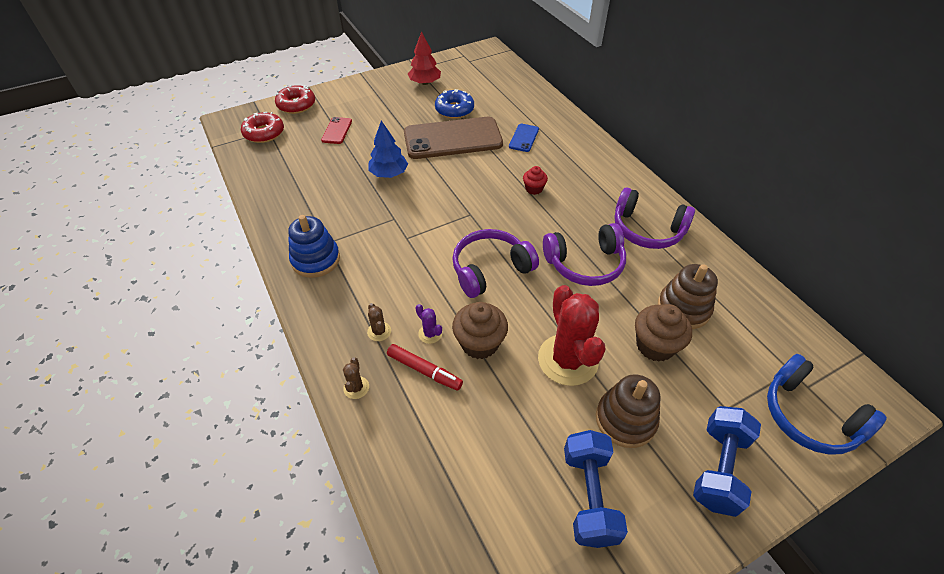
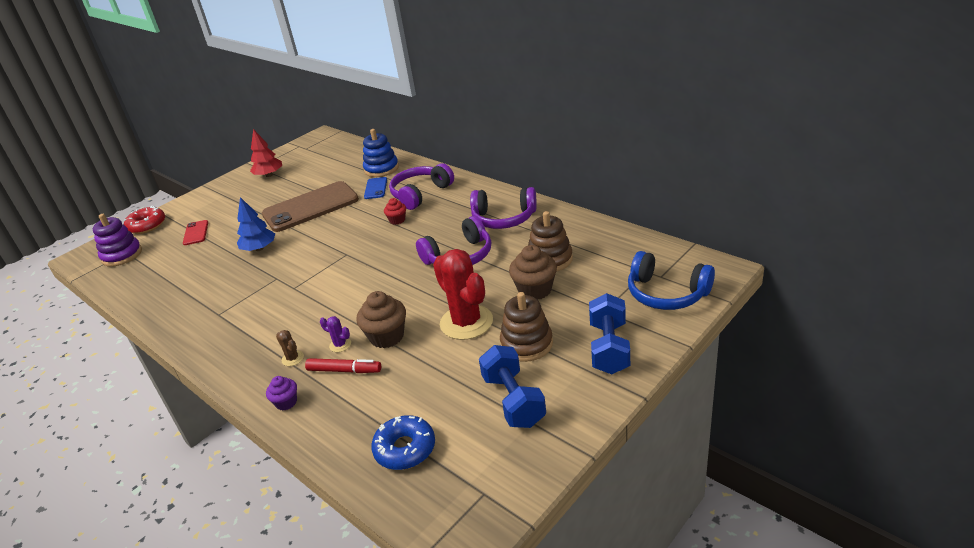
camera: 15 degrees left, 15 degrees down
red donut [241,112,284,143] -> purple stacking toy [93,214,142,267]
blue stacking toy [288,215,340,278] -> blue stacking toy moved to [363,129,399,177]
brown cactus [343,357,369,399] -> purple cupcake [266,376,297,411]
blue donut [435,89,474,119] -> blue donut moved to [371,415,435,470]
purple headphones [452,229,539,298] -> purple headphones moved to [389,163,454,210]

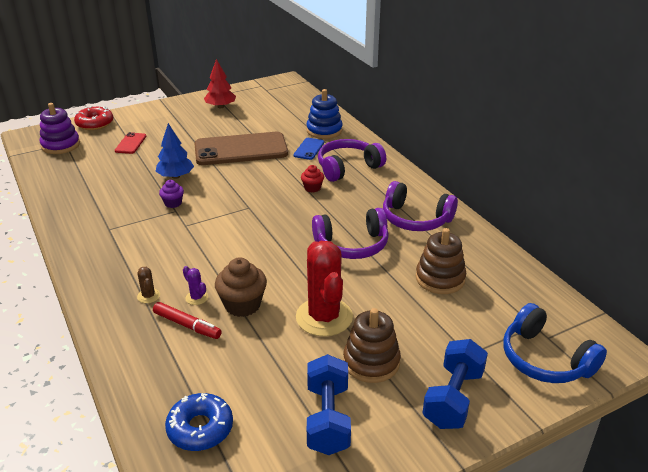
camera: 15 degrees right, 0 degrees up
purple cupcake [266,376,297,411] -> purple cupcake moved to [159,180,184,208]
brown cupcake [509,245,557,300] -> none

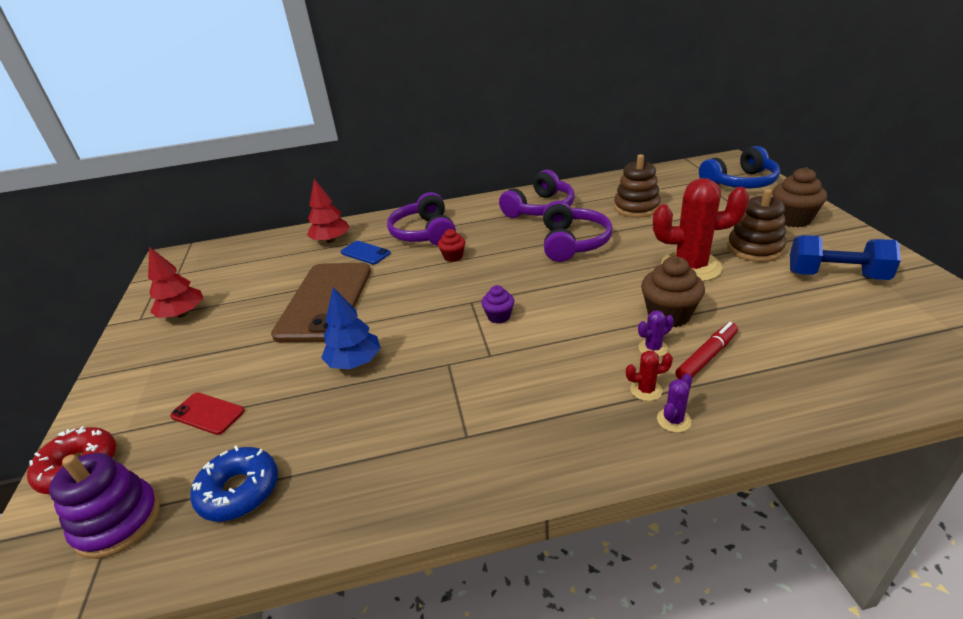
camera: 70 degrees left, 0 degrees up
brown cactus [137,267,160,303] -> red cactus [626,350,673,401]
purple cupcake [159,180,184,208] -> purple cupcake moved to [481,285,514,324]
blue donut [165,393,233,451] -> blue donut moved to [190,446,278,521]
blue stacking toy [306,89,343,139] -> red tree [307,179,350,243]
blue dumbbell [422,339,488,429] -> brown cupcake [772,167,827,227]
none -> purple cactus [657,374,692,433]

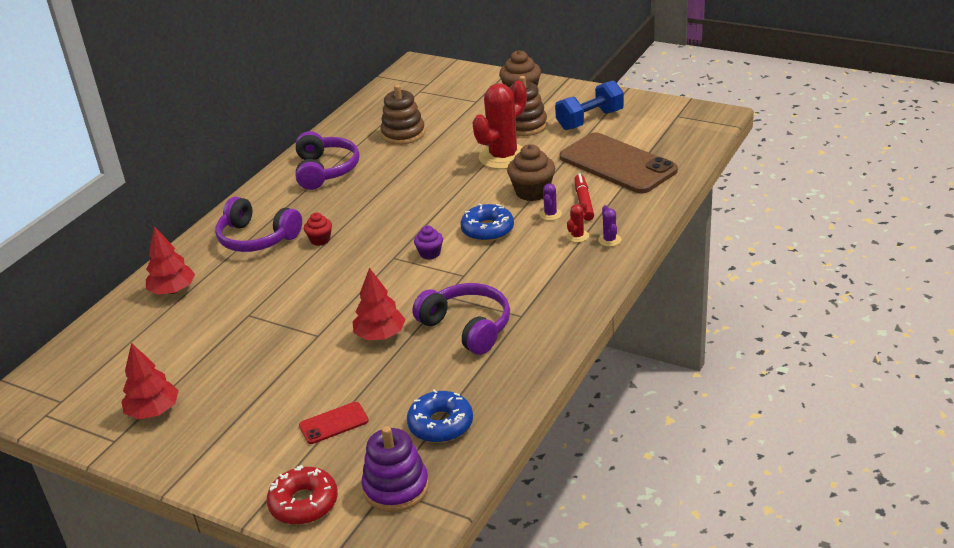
camera: 50 degrees left, 0 degrees up
brown phone [271,263,371,342] -> brown phone moved to [560,132,678,194]
blue tree [321,287,381,369] -> red tree [353,268,406,340]
blue phone [341,241,391,264] -> none
purple headphones [543,201,612,262] -> purple headphones moved to [412,283,510,355]
blue headphones [699,146,780,188] -> none
none -> blue donut [460,203,514,242]

